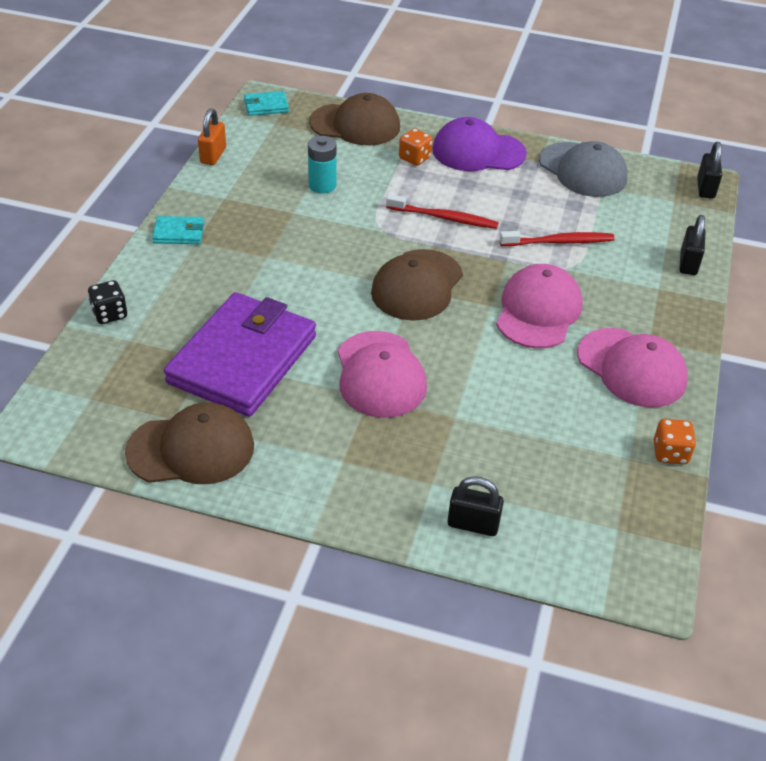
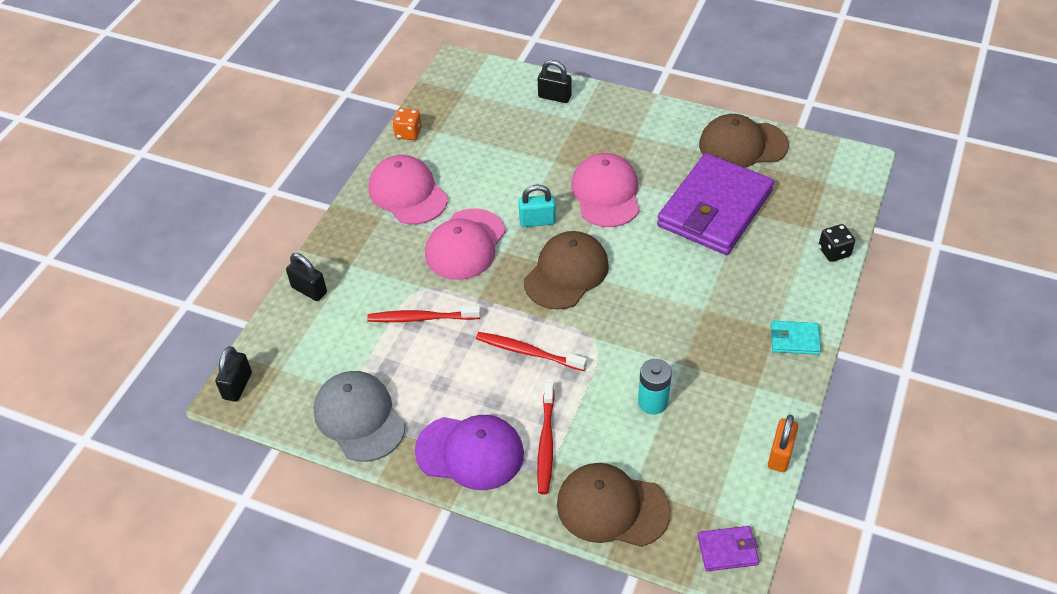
camera: 170 degrees left, 5 degrees up
turquoise wallet [244,91,289,116] -> purple wallet [698,526,759,571]
orange dice [399,128,433,166] -> red toothbrush [537,382,555,494]
black padlock [679,215,705,275] -> black padlock turned 75 degrees counterclockwise [286,253,327,301]
none -> turquoise padlock [518,185,556,227]

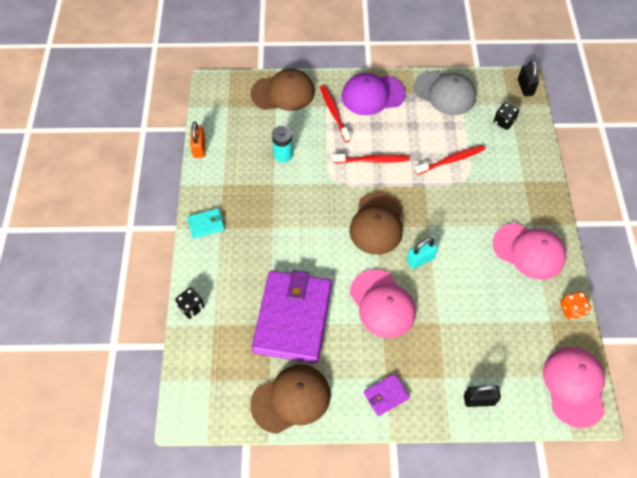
camera: 155 degrees right, 10 degrees up
black padlock [286,253,327,301] -> none
pink cap [425,209,505,280] -> pink cap moved to [543,347,605,428]
purple wallet [698,526,759,571] -> purple wallet moved to [364,374,410,416]
none -> black dice [493,103,519,130]

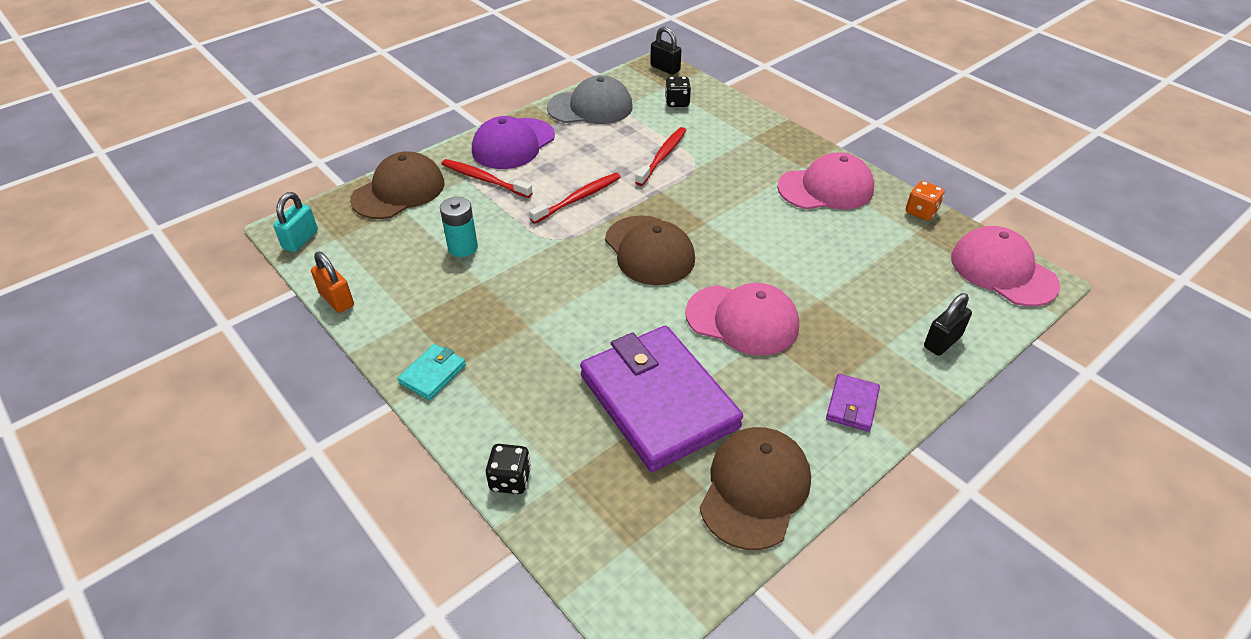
camera: 40 degrees left, 15 degrees down
turquoise padlock [407,238,438,269] -> turquoise padlock moved to [273,192,318,252]

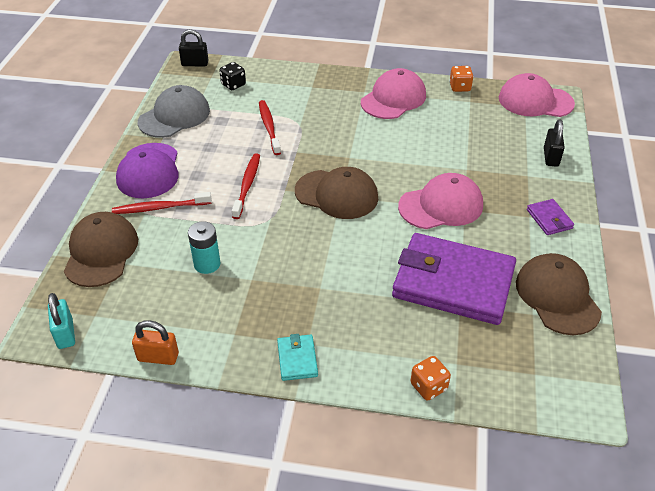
camera: 40 degrees left, 0 degrees up
black dice [486,444,531,494] -> orange dice [411,356,451,400]

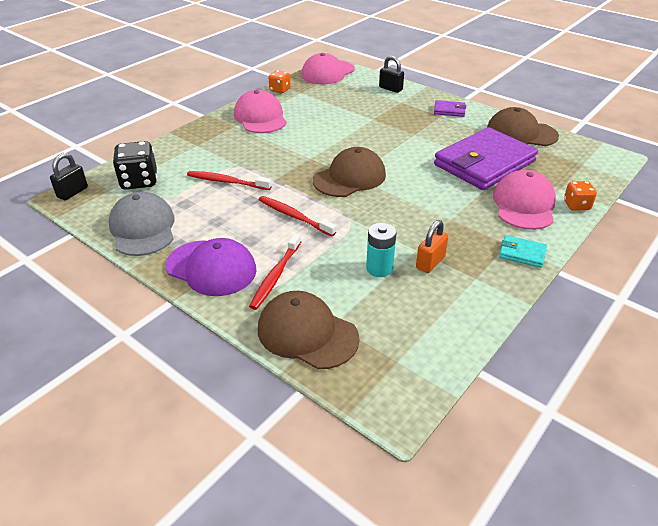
camera: 60 degrees left, 5 degrees down
turquoise padlock [48,293,75,349] -> none
orange padlock [132,320,179,365] -> orange padlock moved to [416,220,448,273]
black dice [219,62,246,90] -> black dice [113,141,157,190], size x1.66
pink cap [398,173,483,229] -> pink cap moved to [493,170,556,230]

